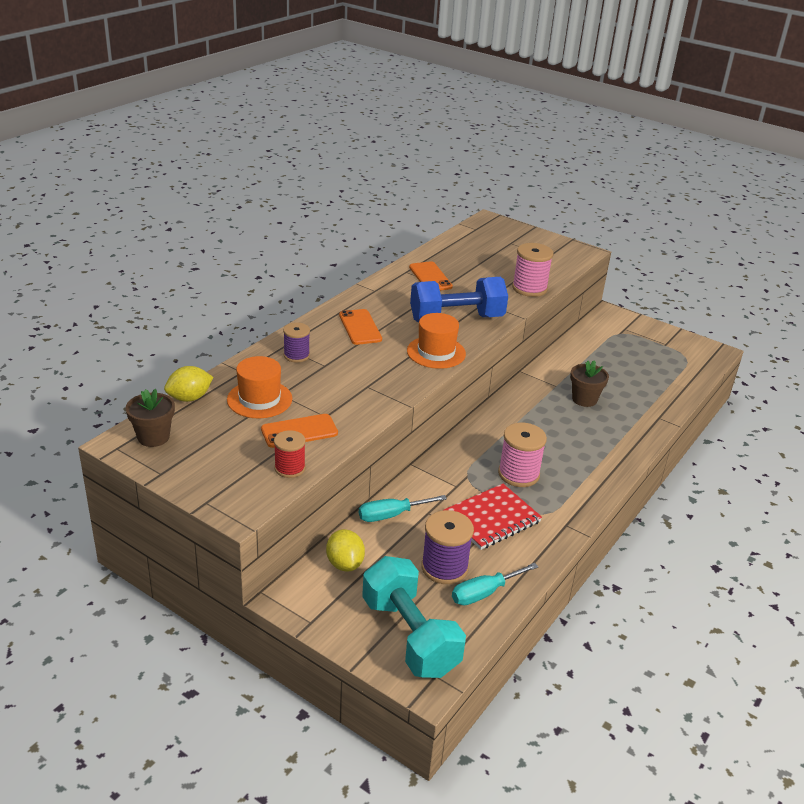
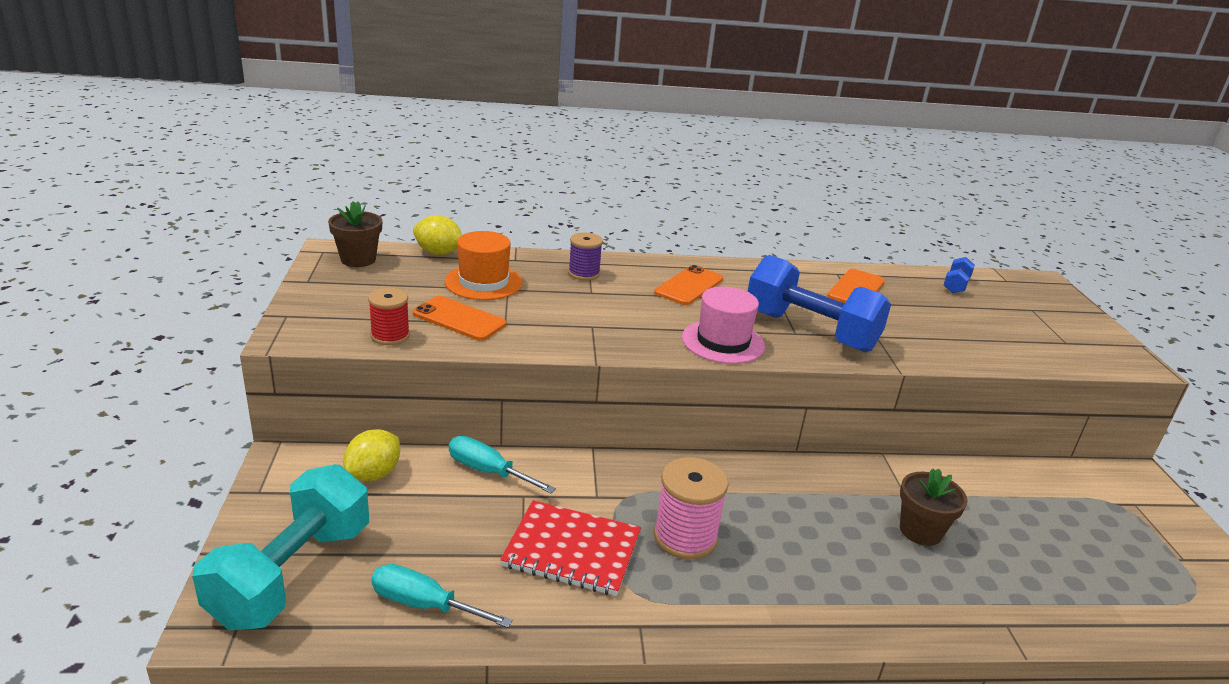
camera: 50 degrees right, 5 degrees down
orange hat [407,313,466,369] -> pink hat [682,286,765,364]
purple spool [421,510,474,584] -> none
pink spool [512,243,553,297] -> none
none -> blue dumbbell [944,257,975,293]

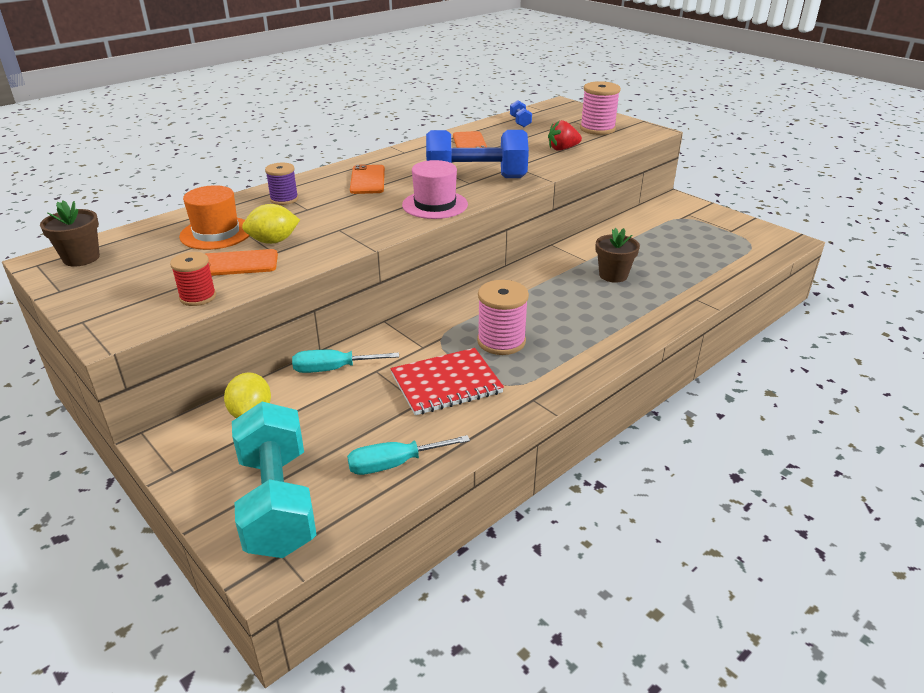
camera: 35 degrees left, 5 degrees up
yellow lemon [413,215,462,255] -> yellow lemon moved to [242,204,300,244]
none -> red strawberry [548,120,582,151]
none -> pink spool [580,81,621,135]

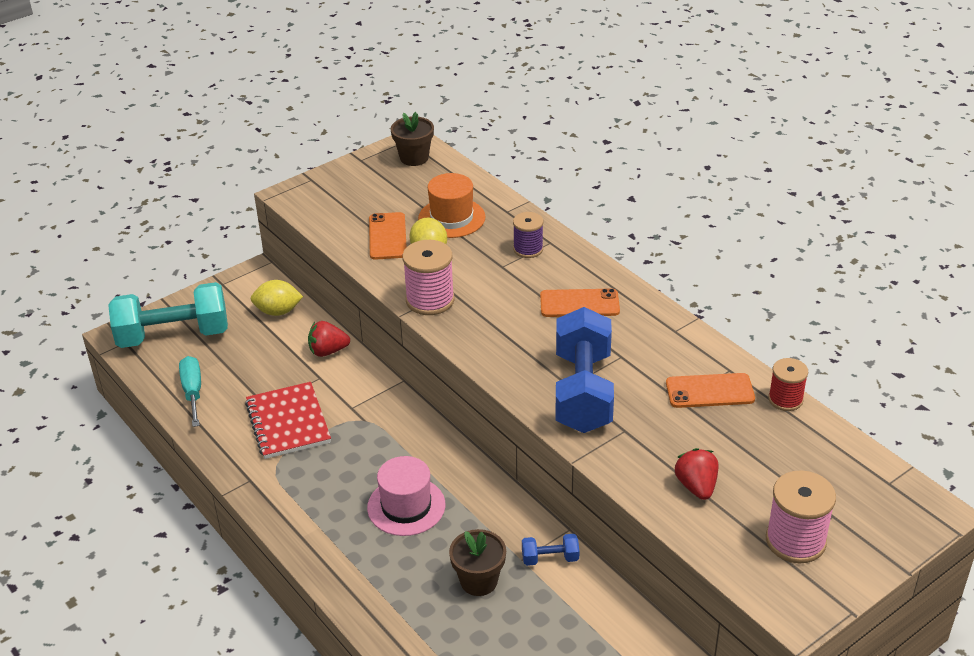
camera: 95 degrees right, 5 degrees up
red spool [170,252,216,306] -> red spool moved to [768,358,808,411]
turquoise screwdriver [292,350,399,373] -> red strawberry [308,321,350,357]
pink hat [402,160,468,219] -> pink hat moved to [367,456,445,536]
pink spool [477,280,529,355] -> pink spool moved to [402,240,455,315]
blue dumbbell [510,100,532,127] -> blue dumbbell moved to [522,534,580,566]

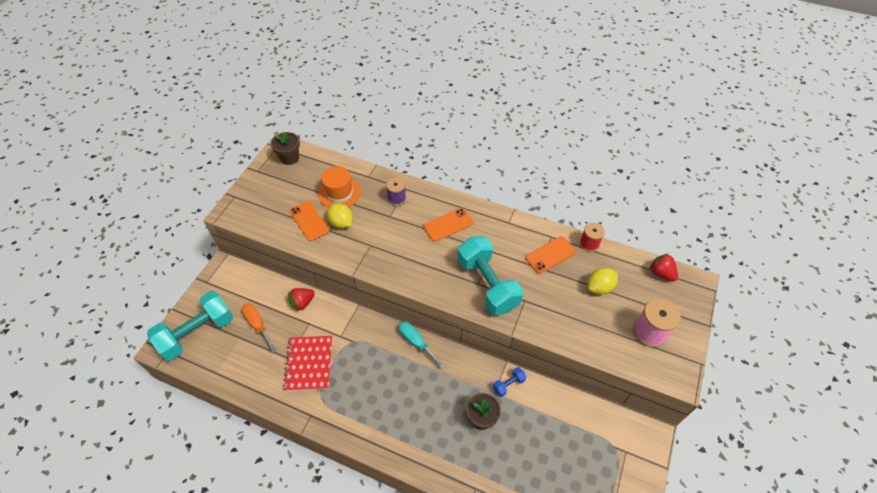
camera: 30 degrees left, 15 degrees up
turquoise screwdriver [179,356,201,427] -> turquoise screwdriver moved to [398,322,445,369]
red notebook [245,382,331,459] -> red notebook turned 45 degrees clockwise [283,336,332,391]
yellow lemon [251,280,303,316] -> yellow lemon moved to [587,268,618,295]
pink hat [367,456,445,536] -> none
pink spool [402,240,455,315] -> none
blue dumbbell [555,307,614,433] -> turquoise dumbbell [457,236,523,315]
red strawberry [674,448,718,500] -> red strawberry moved to [649,253,678,281]
none -> orange screwdriver [242,303,276,353]

